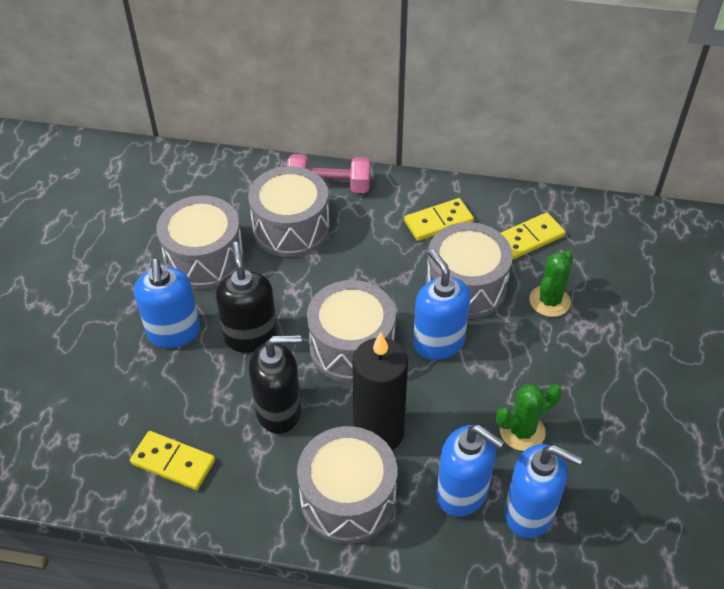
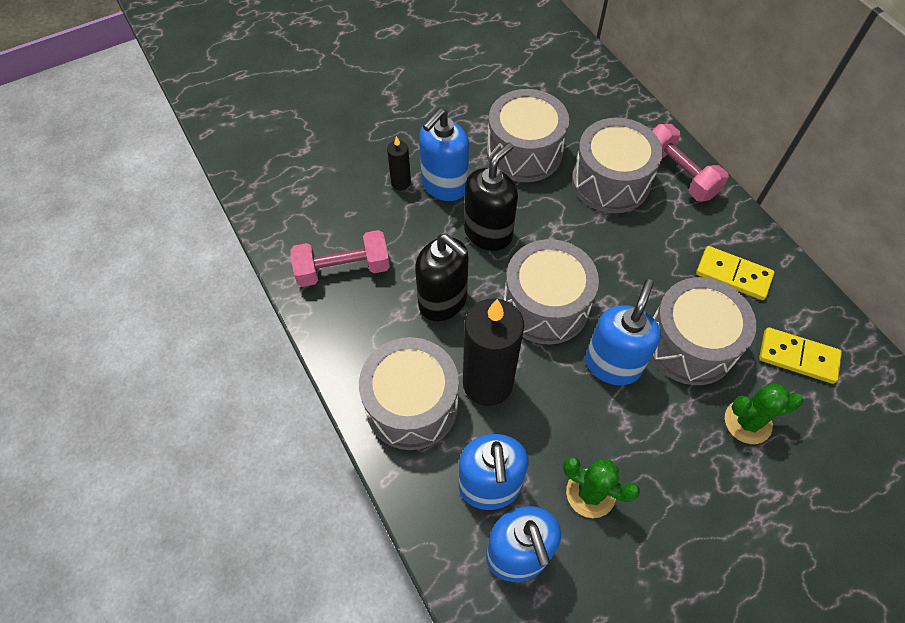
camera: 50 degrees right, 10 degrees up
yellow domino [130,431,215,490] -> pink dumbbell [290,230,390,287]
none -> black candle [387,136,411,190]

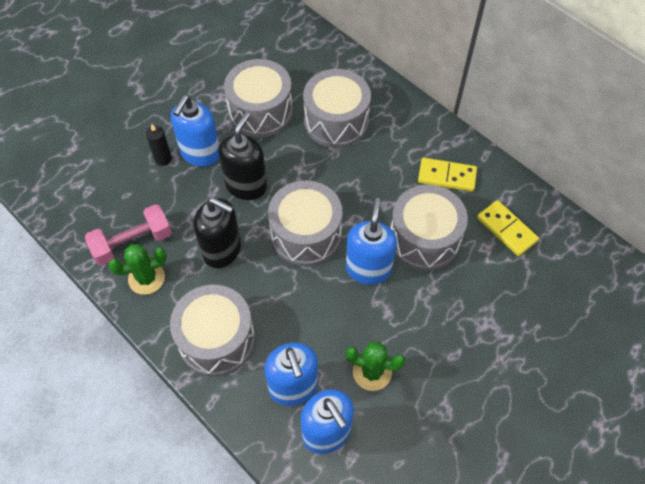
camera: 15 degrees left, 0 degrees up
black candle [463,298,524,406] -> none
pink dumbbell [652,124,729,202] -> none
green cactus [725,383,803,444] -> green cactus moved to [108,244,167,295]
yellow domino [759,327,842,384] -> yellow domino turned 45 degrees clockwise [477,200,539,256]

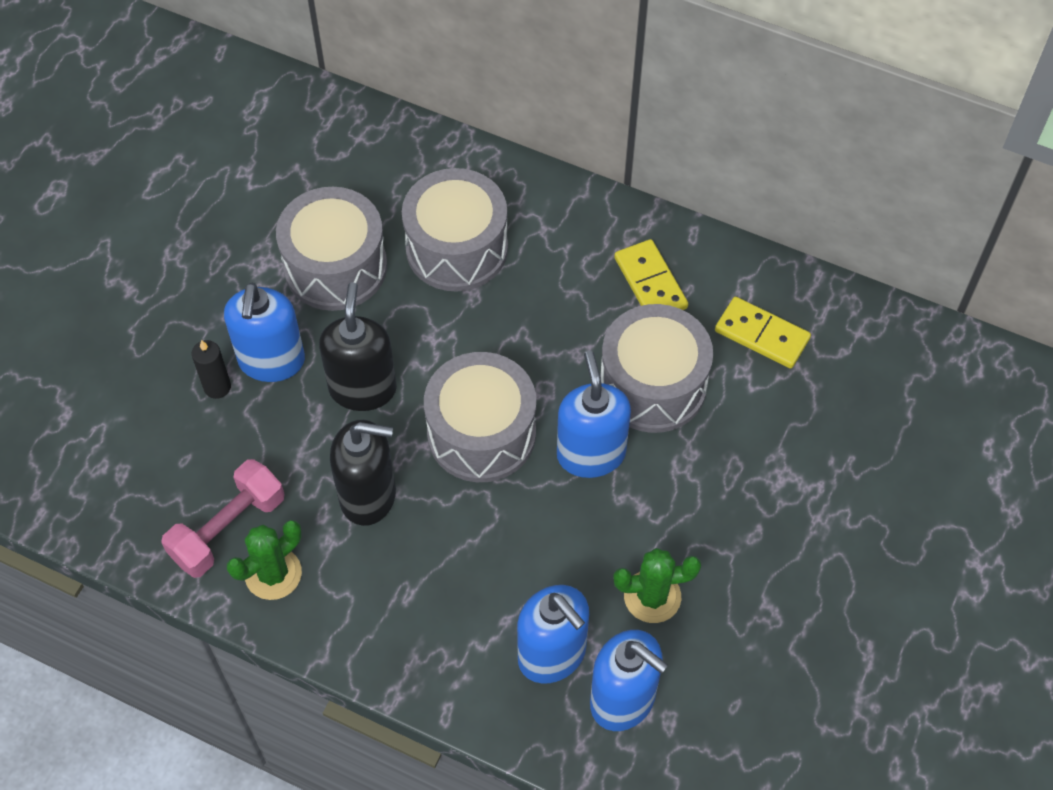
camera: 20 degrees left, 0 degrees up
grey drum [170,284,255,377] -> none
yellow domino [418,158,477,192] -> yellow domino turned 75 degrees clockwise [614,239,688,310]

